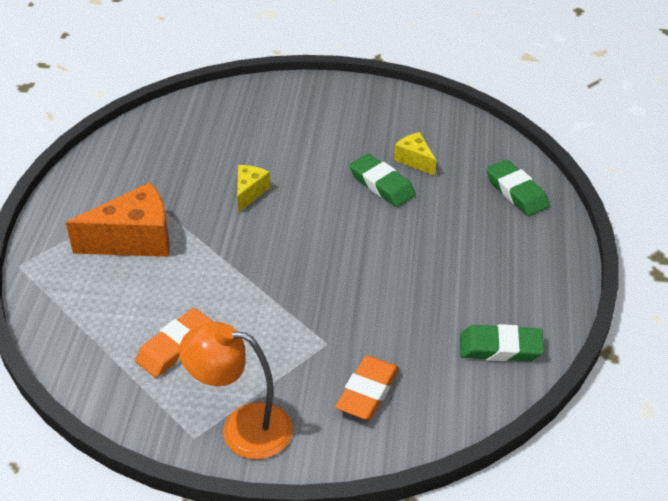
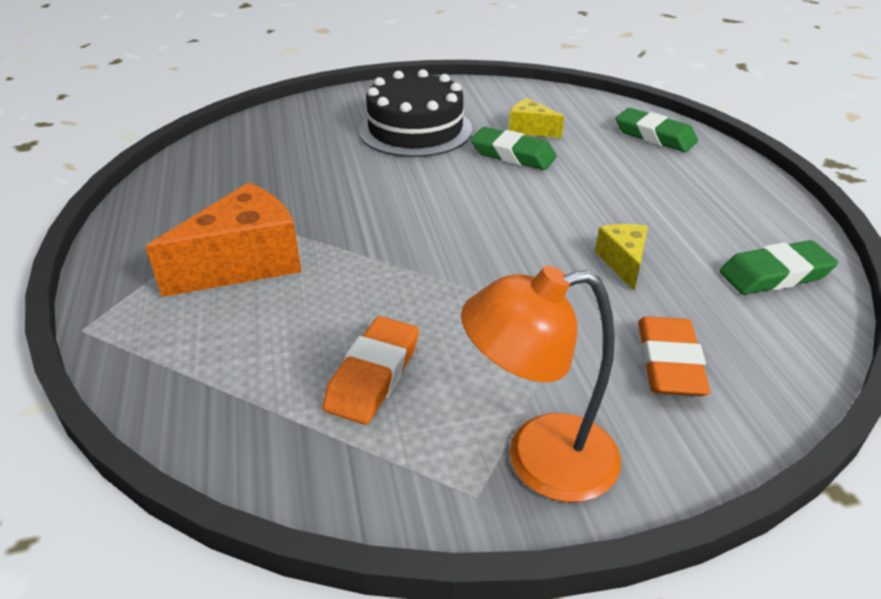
camera: 20 degrees left, 5 degrees down
yellow cheese [237,165,271,212] -> yellow cheese moved to [595,224,648,291]
none -> black cake [359,69,473,157]

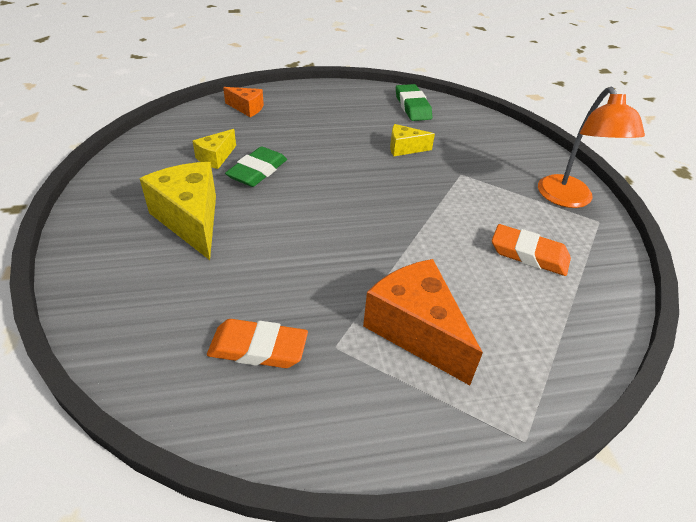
camera: 90 degrees left, 5 degrees up
black cake [359,69,473,157] -> yellow cheese [139,162,216,260]
green eraser [615,108,698,152] -> orange cheese [223,87,264,117]
orange eraser [638,316,710,396] -> orange eraser moved to [207,319,308,368]

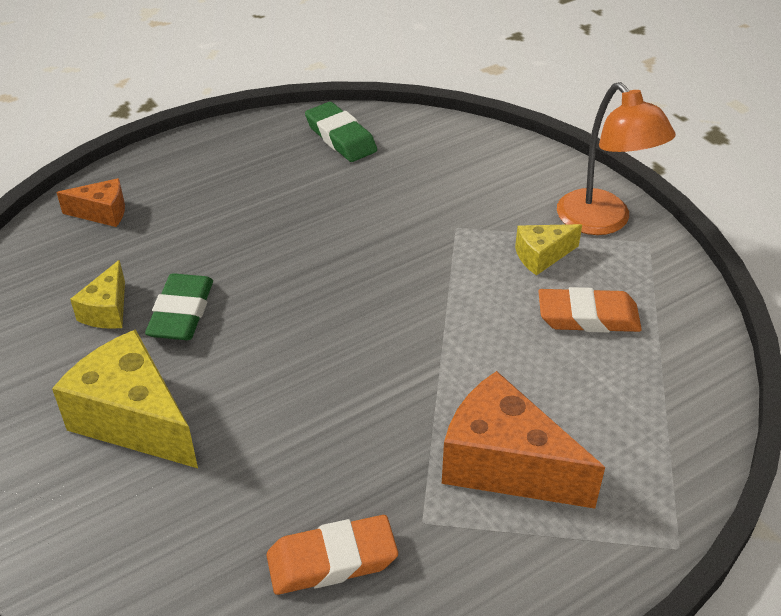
camera: 20 degrees left, 0 degrees up
yellow cheese [390,124,435,156] -> yellow cheese moved to [515,224,582,276]

